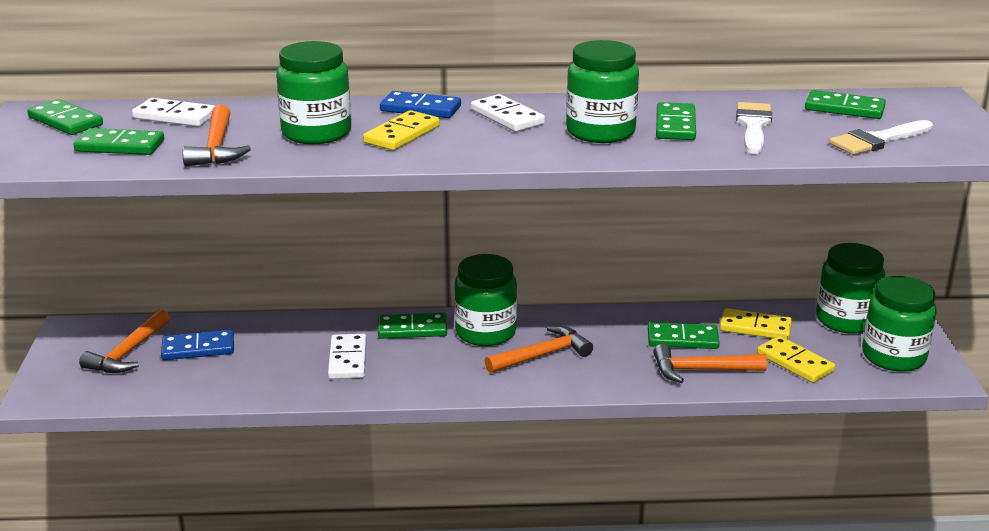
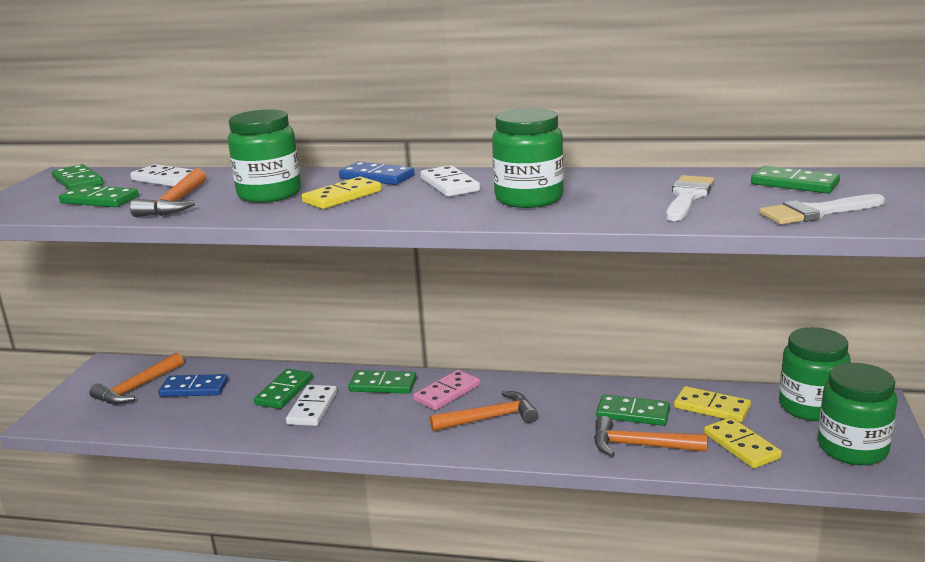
camera: 15 degrees right, 5 degrees down
green jar [454,254,517,346] -> pink domino [413,370,480,410]
green domino [656,102,696,140] -> green domino moved to [254,369,313,409]

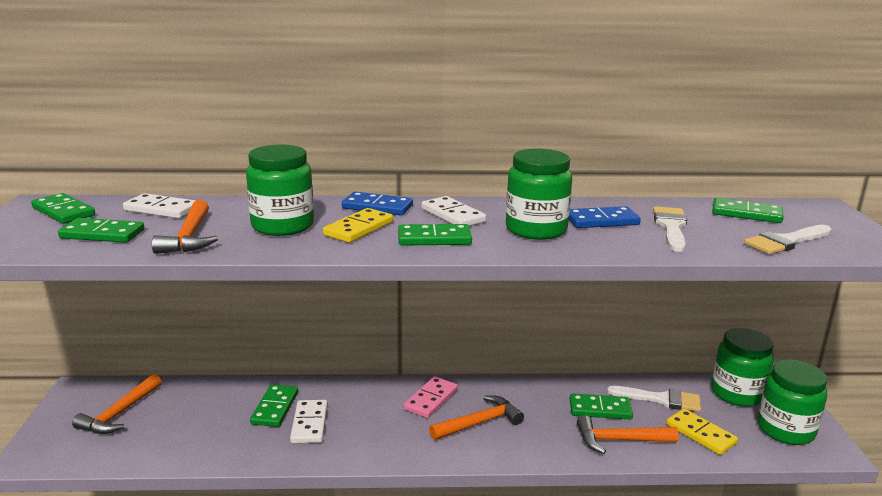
camera: 15 degrees left, 0 degrees up
blue domino [158,374,228,397] -> blue domino moved to [569,206,641,228]
green domino [348,370,417,394] -> green domino moved to [398,224,472,246]
yellow domino [674,386,751,423] -> white brush [607,386,701,412]

